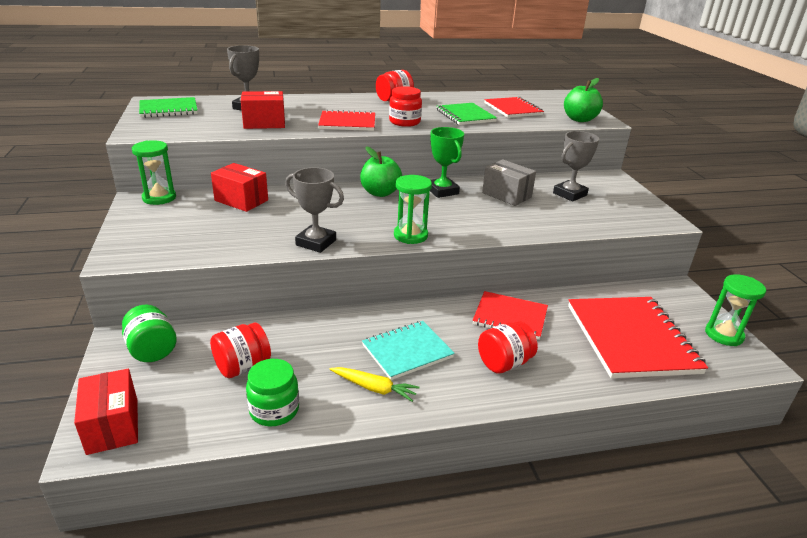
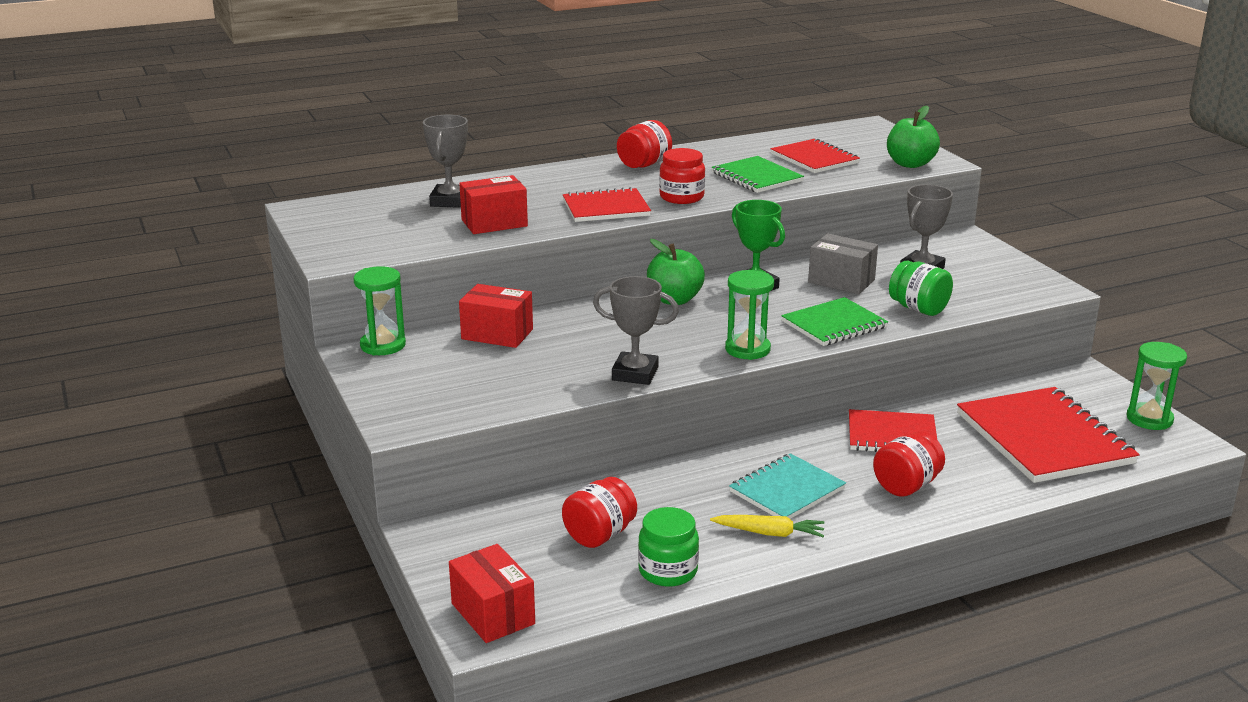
camera: 10 degrees left, 5 degrees down
green jar [122,304,177,362] -> green jar moved to [889,261,953,316]
green notebook [139,97,198,118] -> green notebook moved to [781,297,888,346]

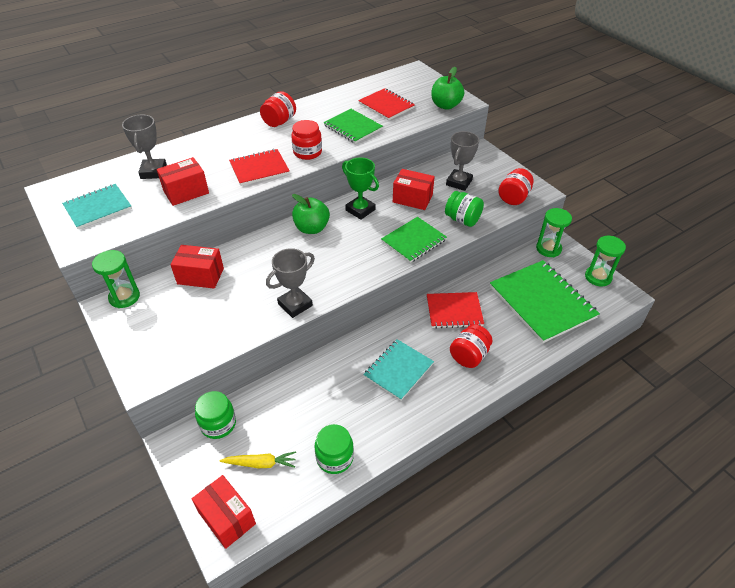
camera: 10 degrees left, 20 degrees up
red jar [562,477,637,548] -> red jar moved to [498,168,534,205]
grey trophy [593,276,679,385] -> grey trophy turned 45 degrees counterclockwise [266,248,315,318]
yellow carrot [710,515,825,537] -> yellow carrot moved to [219,451,296,468]
green hourglass [725,270,774,360] -> green hourglass moved to [536,208,572,257]
grey box [808,233,878,294] -> red box [393,169,435,210]
red notebook [957,387,1140,483] -> green notebook [490,260,600,343]
none -> turquoise notebook [62,184,132,229]
none -> green jar [195,391,236,439]

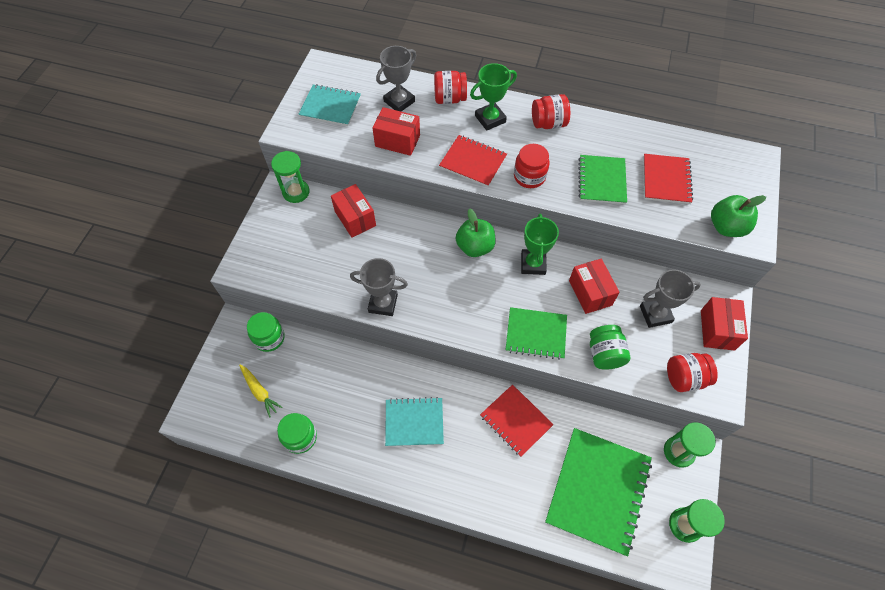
camera: 50 degrees right, 15 degrees up
red box [192,475,256,549] -> red box moved to [701,297,748,351]
red jar [450,324,493,368] -> red jar moved to [434,71,467,104]
none -> green trophy [470,63,517,131]

